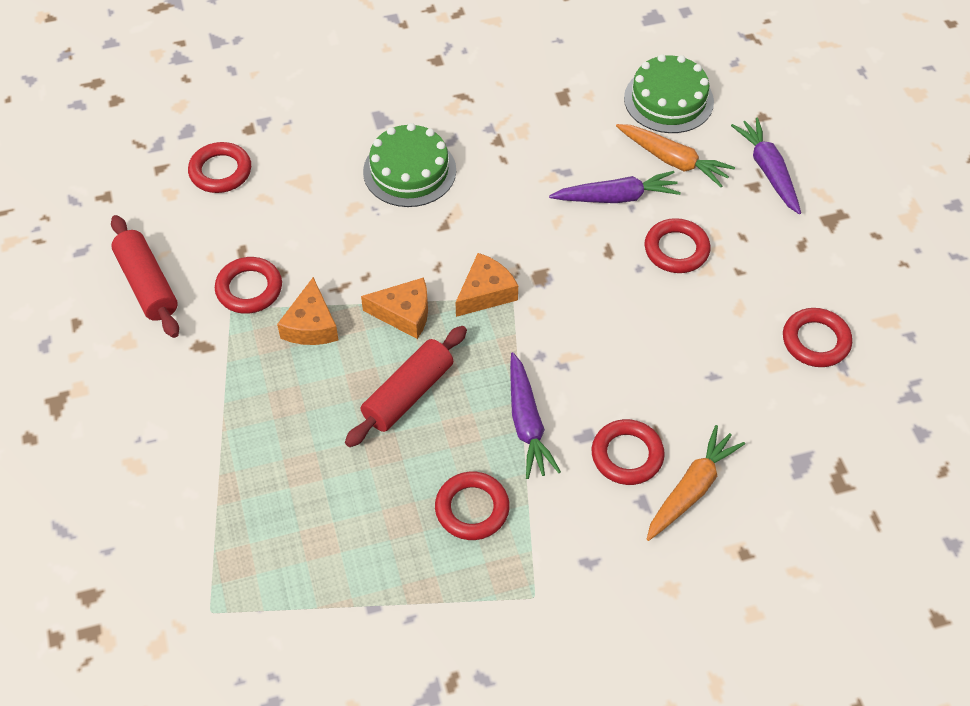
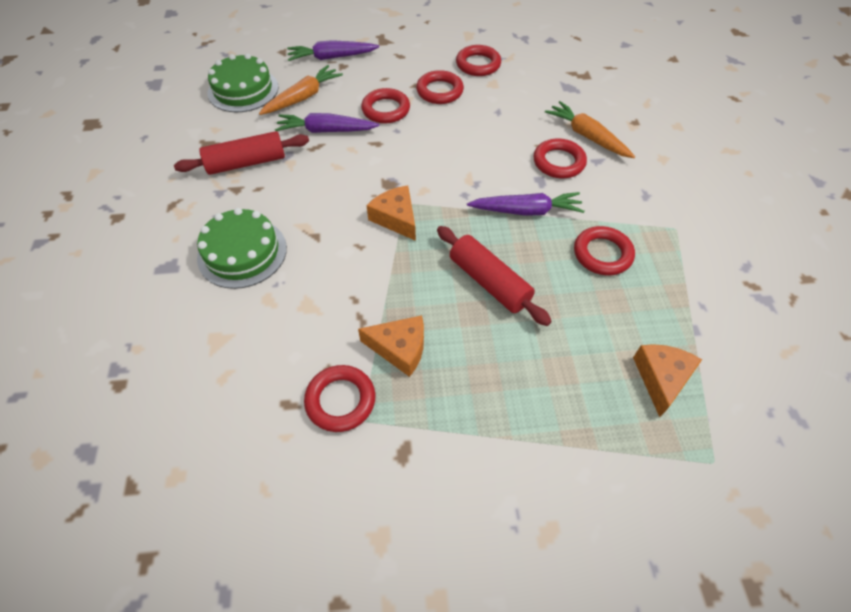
camera: 80 degrees left, 0 degrees up
red rolling pin [111,215,179,338] -> red rolling pin moved to [174,131,309,175]
red ring [188,142,251,193] -> red ring moved to [416,70,464,104]
orange cheese [361,277,428,339] -> orange cheese moved to [633,344,702,417]
purple carrot [549,171,681,203] -> purple carrot turned 90 degrees counterclockwise [275,113,379,133]

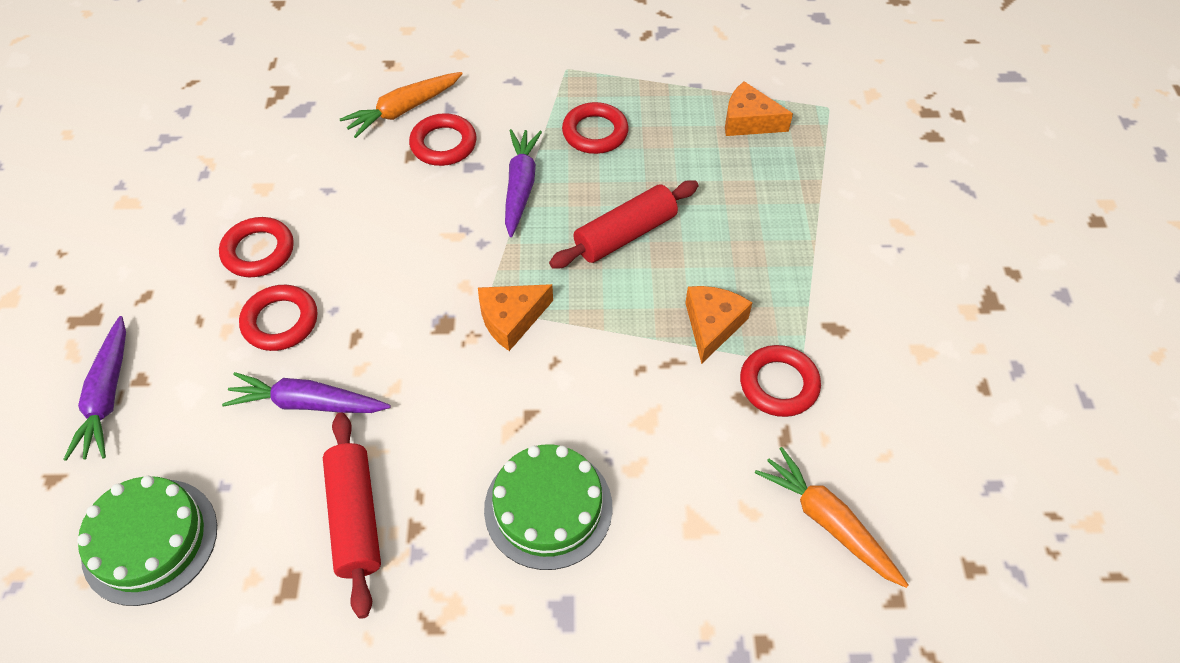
camera: 85 degrees left, 0 degrees up
orange carrot [259,65,343,115] -> orange carrot moved to [755,447,908,588]
purple carrot [275,113,379,133] -> purple carrot turned 90 degrees clockwise [222,372,390,413]
red ring [456,45,501,76] -> none

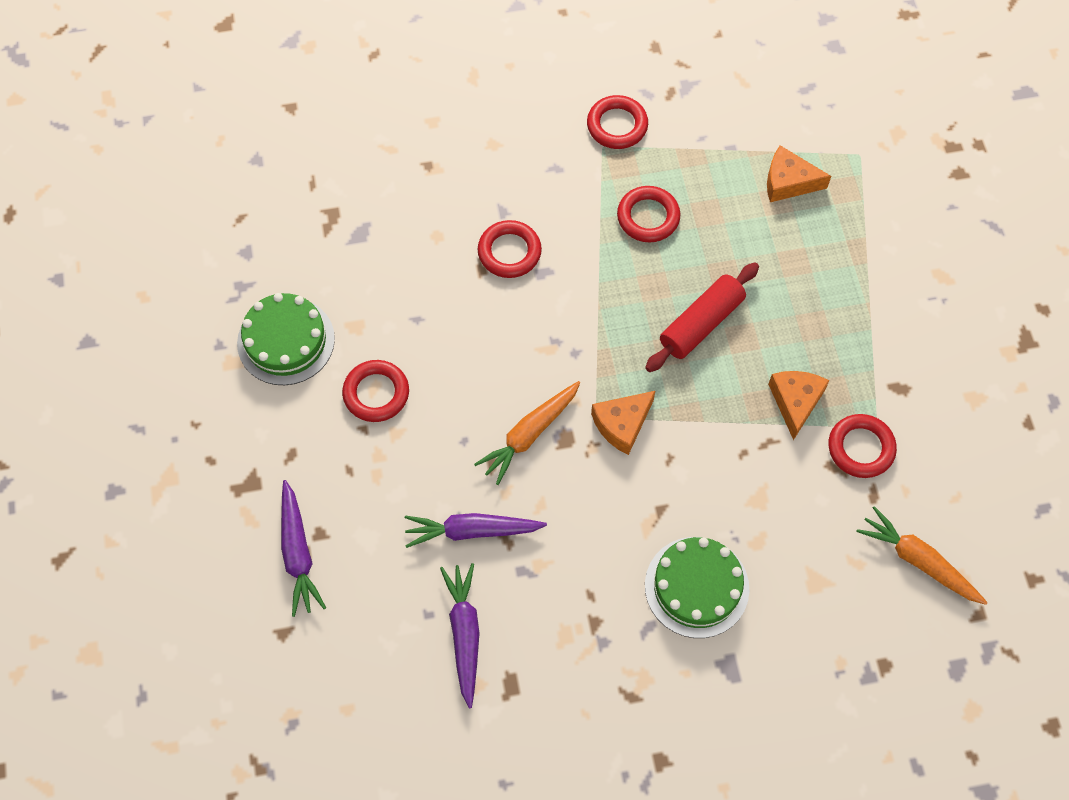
camera: 10 degrees left, 10 degrees up
green cake [77,476,217,606] -> green cake moved to [237,293,335,385]
red ring [239,285,317,351] -> red ring moved to [587,95,648,149]
red rolling pin [323,413,381,619] -> none
orange carrot [340,72,462,138] -> orange carrot moved to [474,381,580,485]
purple carrot [505,129,542,237] -> purple carrot moved to [440,563,480,708]

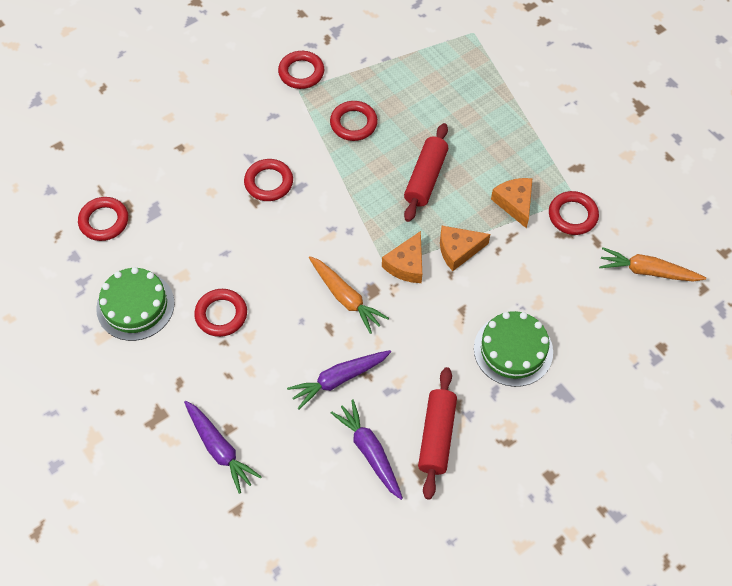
camera: 25 degrees left, 5 degrees down
orange carrot [474,381,580,485] -> orange carrot turned 60 degrees counterclockwise [309,256,389,334]
orange cheese [767,145,831,202] -> orange cheese moved to [440,226,490,271]
none -> red ring [78,197,128,241]
none -> red rolling pin [418,367,457,500]

